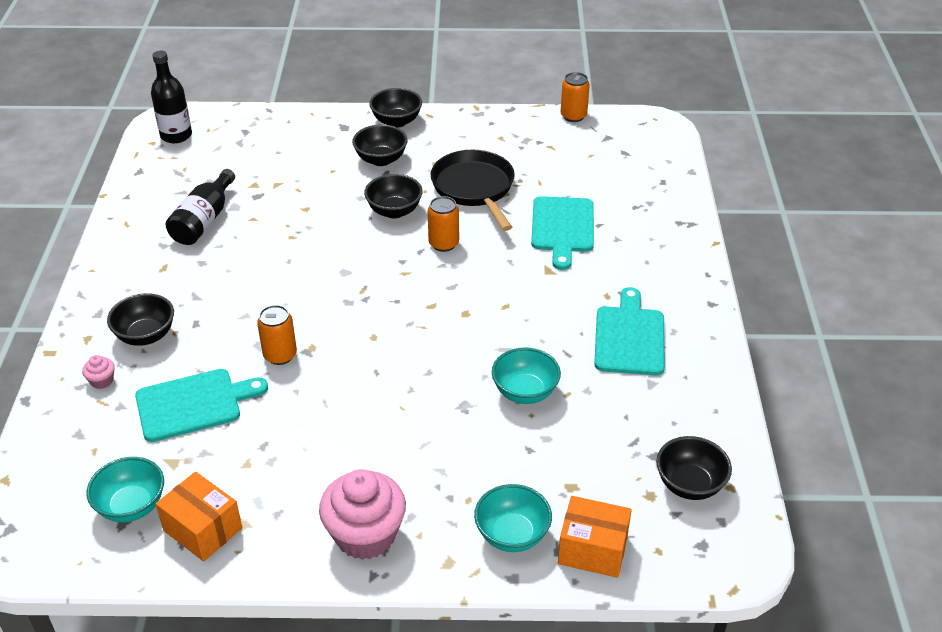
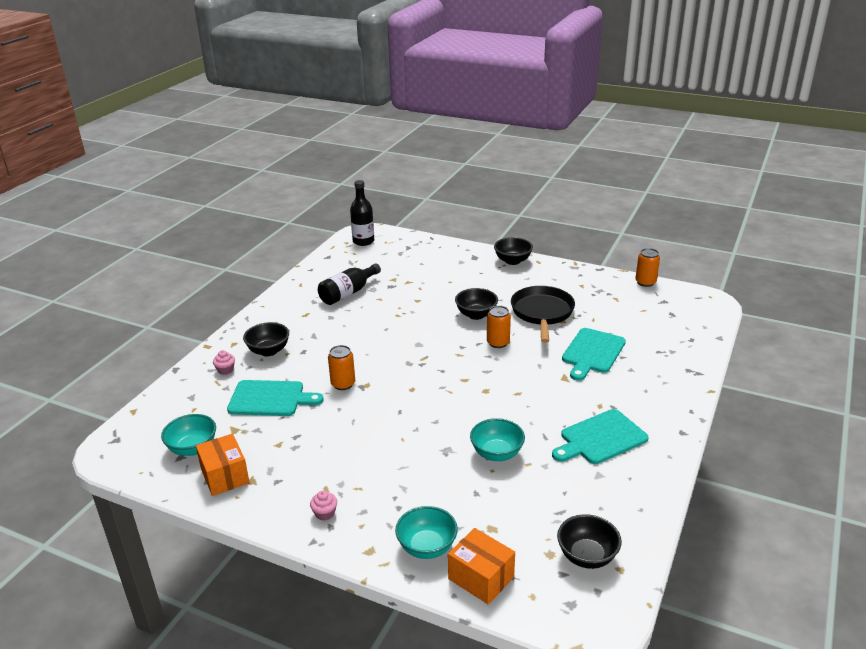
camera: 25 degrees right, 10 degrees down
pink cupcake [319,469,406,560] -> pink cupcake [310,491,337,521], size x0.42
black bowl [352,125,408,166] -> none
turquoise cutting board [594,287,665,376] -> turquoise cutting board turned 150 degrees counterclockwise [552,409,649,464]

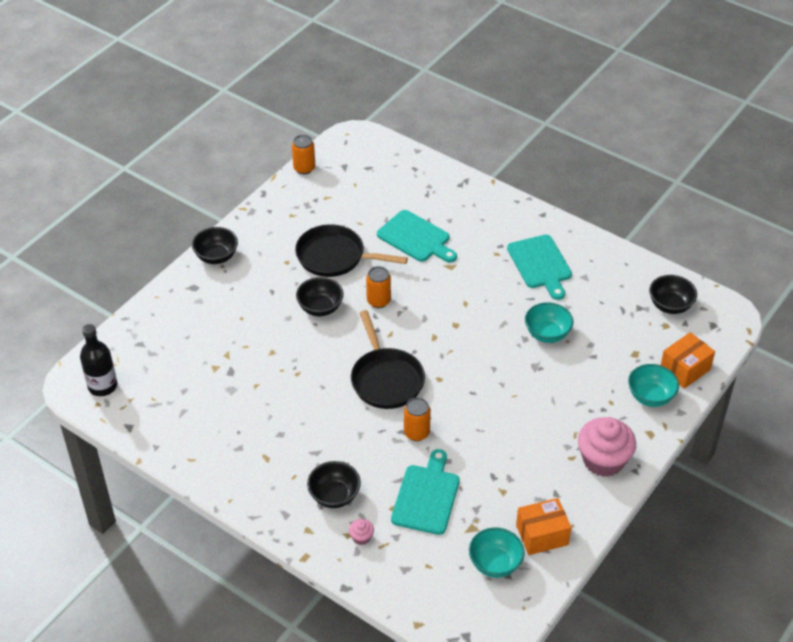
camera: 80 degrees left, 15 degrees up
pink cupcake [310,491,337,521] -> pink cupcake [578,417,636,477], size x2.39
black bottle [318,263,381,305] -> none
none -> black pan [351,310,425,409]

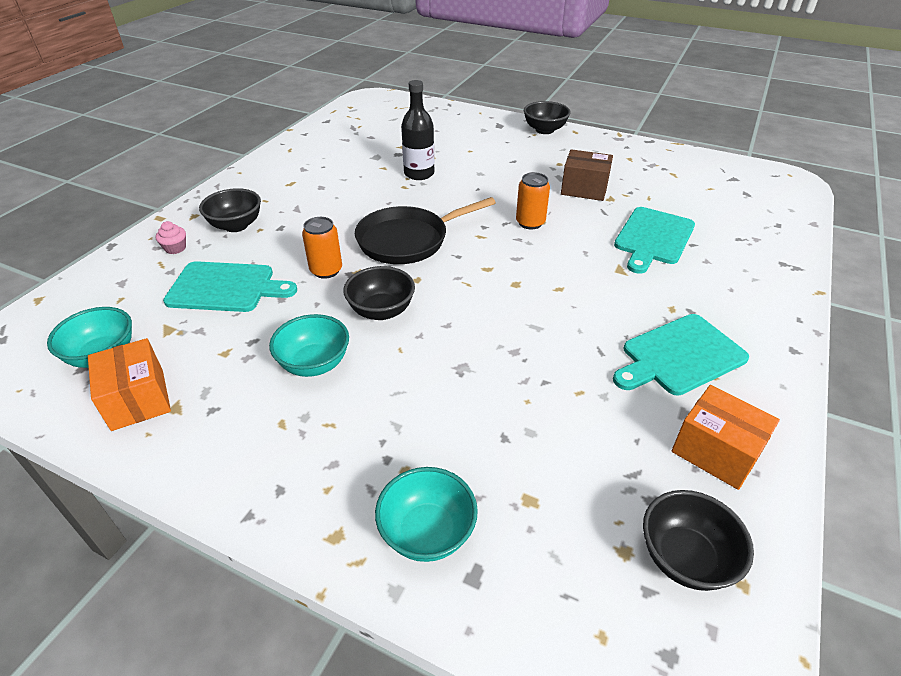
camera: 80 degrees right, 5 degrees down
black bottle [80,324,117,396] -> black bottle moved to [401,80,435,180]
orange can [292,135,315,174] -> none
black pan [295,224,408,277] -> brown box [561,149,613,201]
black bowl [296,277,344,316] -> black bowl moved to [343,266,415,320]
turquoise bowl [525,302,573,343] -> turquoise bowl moved to [269,314,349,377]
pink cupcake [578,417,636,477] -> none
orange box [661,332,715,389] -> orange box moved to [671,385,780,490]

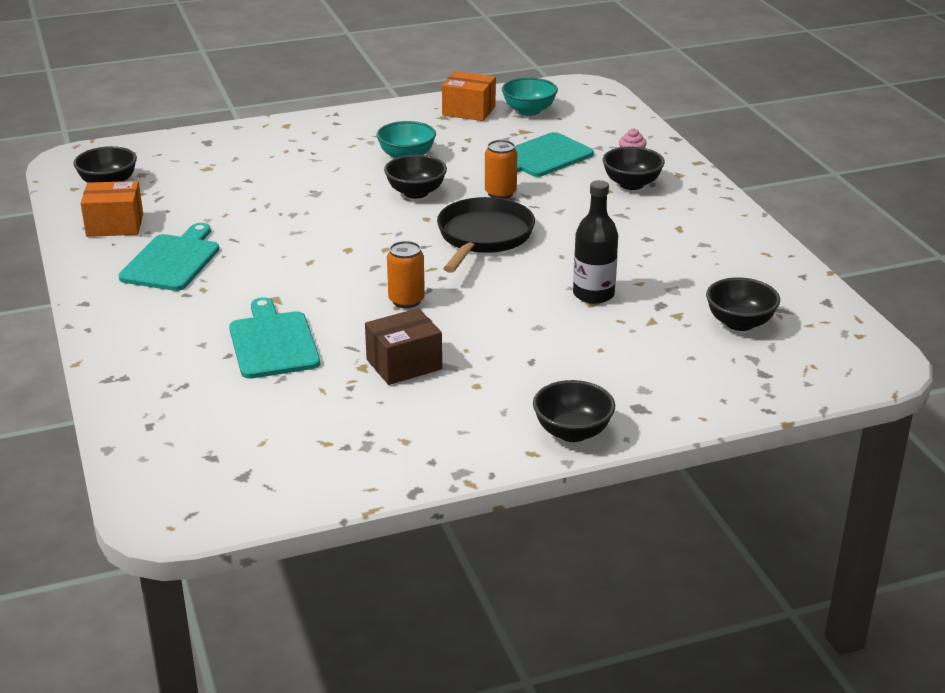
camera: 135 degrees right, 10 degrees down
turquoise bowl [375,467,478,562] -> none
none -> black bowl [706,277,780,331]

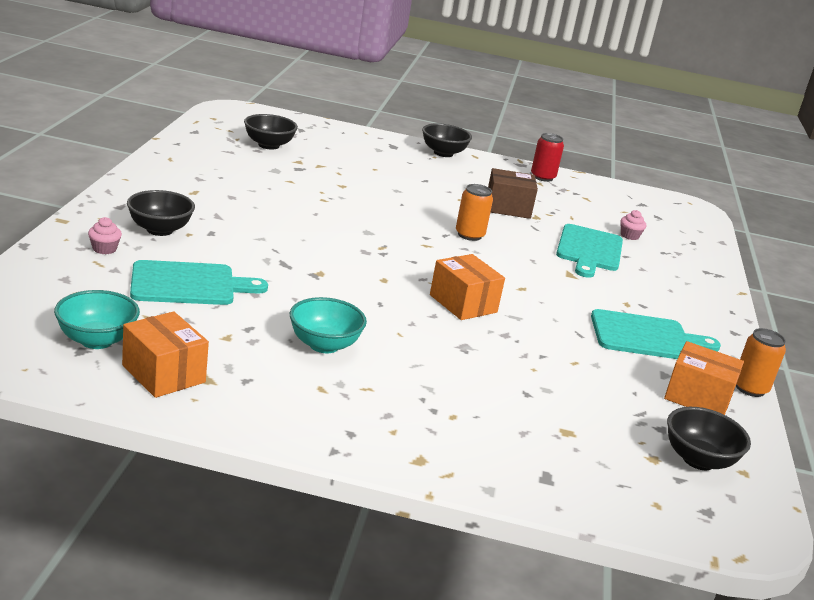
camera: 155 degrees left, 5 degrees down
turquoise cutting board [118,223,219,291] -> turquoise cutting board turned 135 degrees counterclockwise [591,309,721,359]
black bowl [384,155,447,199] -> none
black pan [437,197,535,273] -> none
orange can [485,140,517,199] -> orange can moved to [736,328,786,397]
black bottle [573,180,618,304] -> none
none -> orange box [430,254,505,320]
none -> red can [531,133,564,182]
none -> pink cupcake [620,210,646,240]

